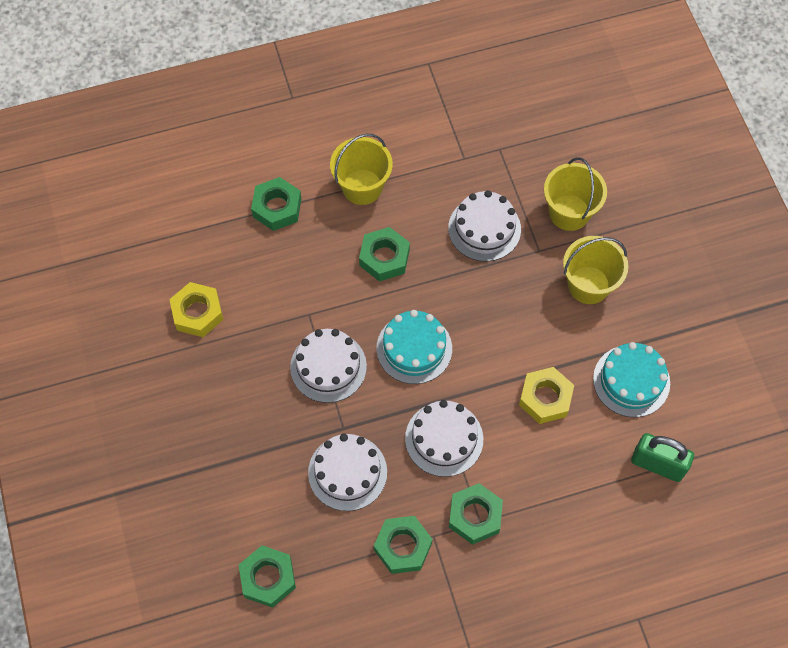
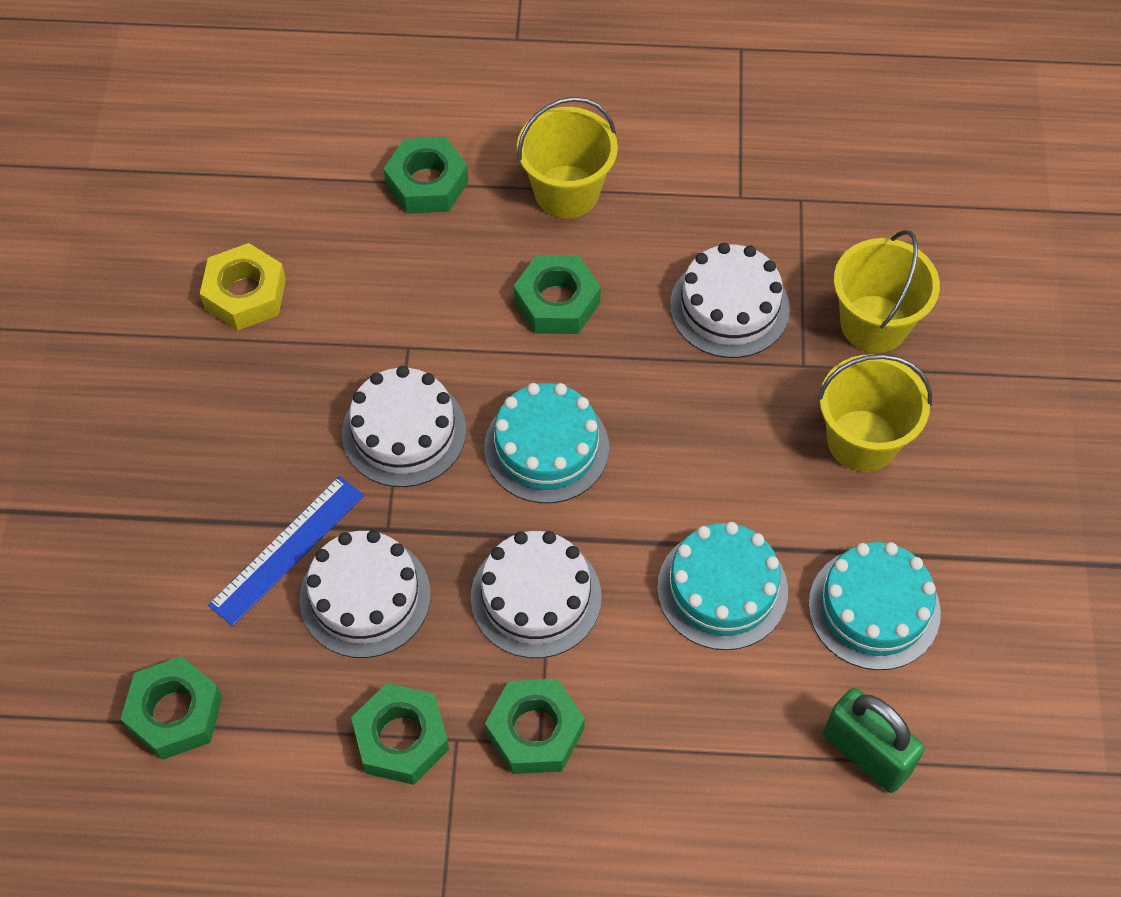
camera: 20 degrees right, 5 degrees down
yellow nut [519,367,574,424] -> turquoise cake [657,522,788,650]
none -> blue ruler [208,476,364,626]

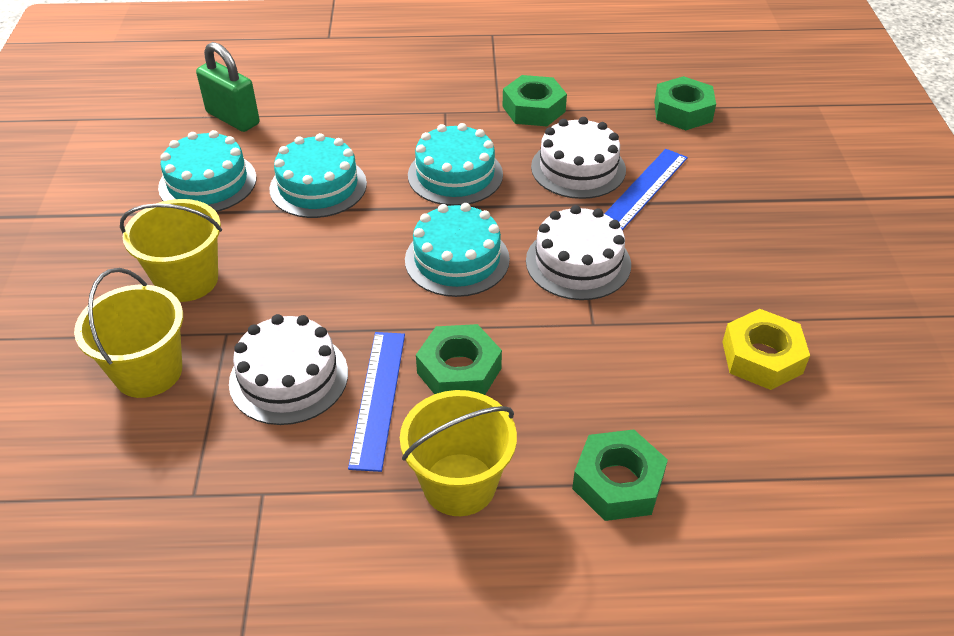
camera: 175 degrees right, 15 degrees down
white cake [471,531,601,658] -> turquoise cake [408,123,503,206]
green nut [485,679,585,774] -> none
none -> blue ruler [348,332,405,472]

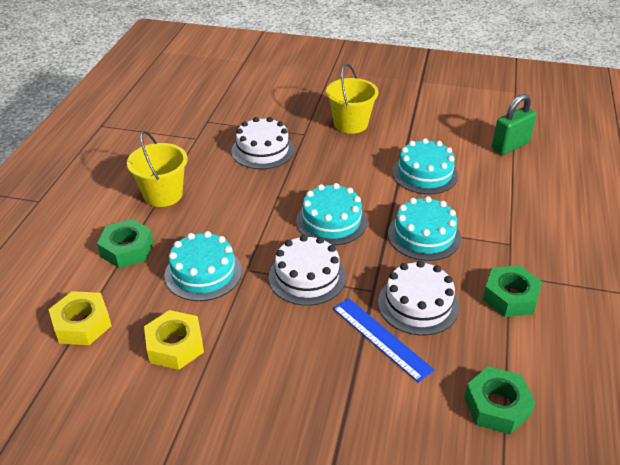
camera: 105 degrees right, 5 degrees down
yellow bucket [74,268,183,398] -> none
turquoise cake [158,130,257,212] -> turquoise cake moved to [164,231,242,301]
blue ruler [348,332,405,472] -> none
green nut [416,324,502,395] -> none
none -> yellow nut [48,291,112,345]

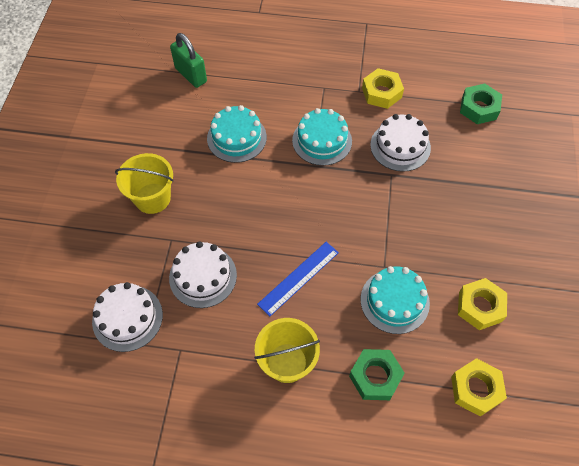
camera: 95 degrees left, 20 degrees up
white cake [269,235,346,306] -> white cake moved to [92,282,163,352]
turquoise cake [296,183,367,245] -> none
blue ruler [333,298,434,383] -> blue ruler moved to [257,242,339,316]
green nut [483,265,542,317] -> yellow nut [362,68,404,109]

